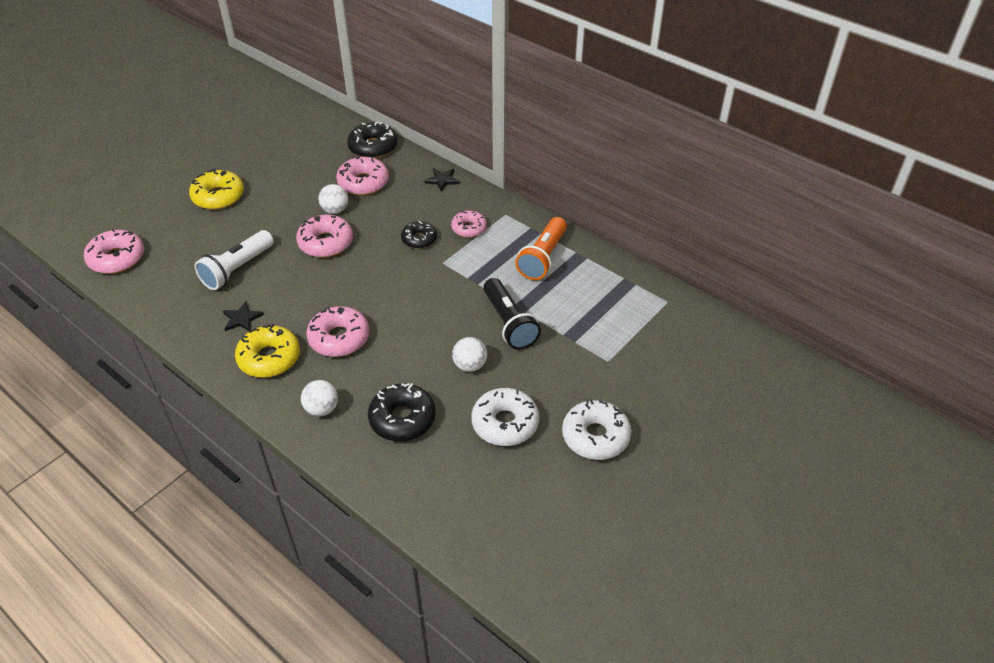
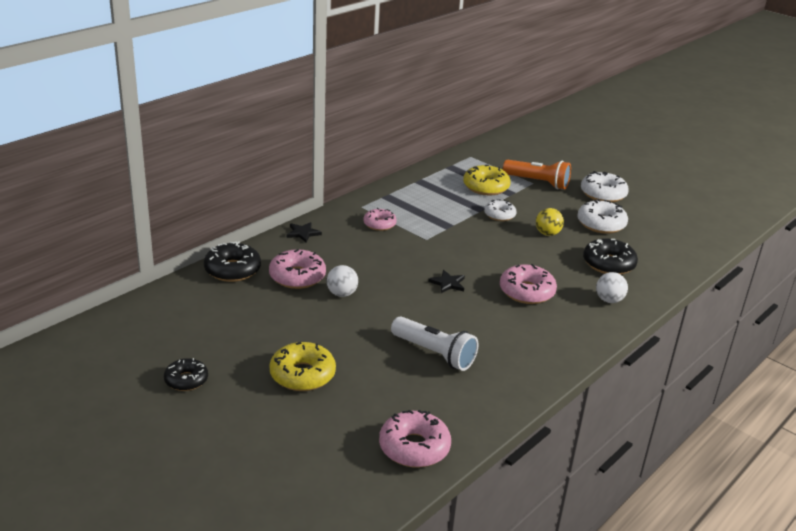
camera: 90 degrees left, 15 degrees down
black star [223,301,264,331] -> black star moved to [428,270,465,293]
yellow donut [235,324,300,378] -> yellow donut moved to [463,165,511,195]
pink donut [296,215,353,258] -> none
black donut [401,221,437,249] -> black donut moved to [164,358,208,391]
white ball [452,337,487,372] -> yellow ball [536,208,564,236]
black flashlight [483,278,541,350] -> white donut [484,199,517,221]
orange flashlight [515,217,567,280] -> orange flashlight moved to [503,160,571,189]

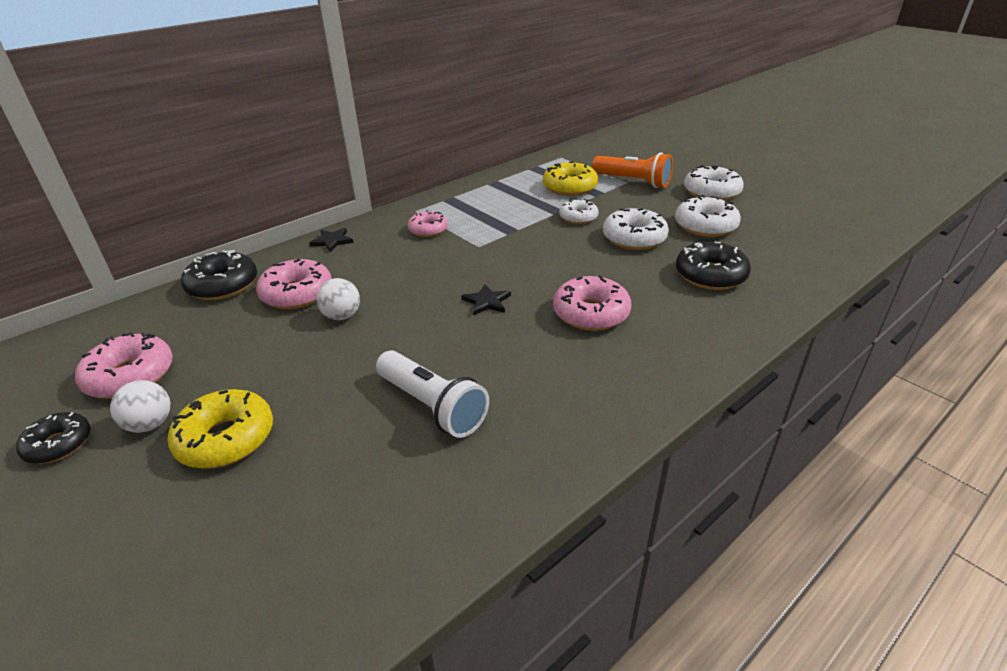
camera: 10 degrees right, 5 degrees up
pink donut [379,410,451,468] -> pink donut moved to [75,332,173,399]
yellow ball [536,208,564,236] -> white donut [603,208,669,250]
white ball [596,272,628,303] -> white ball moved to [110,380,170,433]

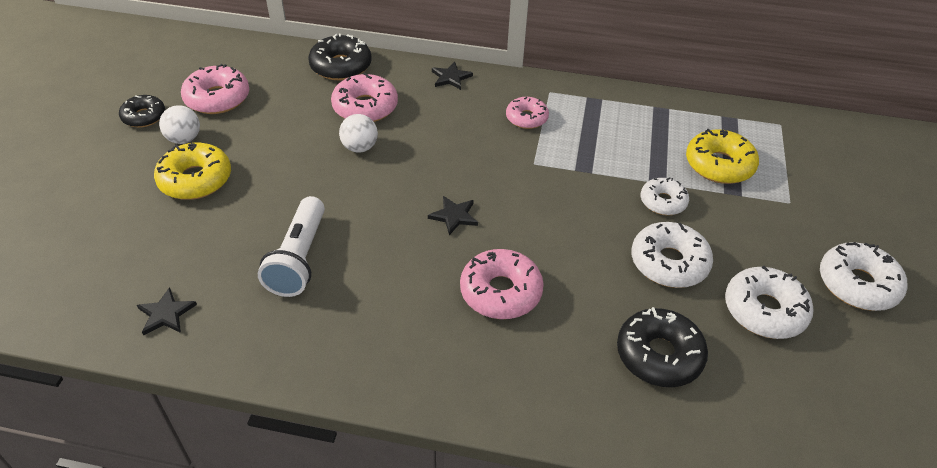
camera: 50 degrees right, 10 degrees up
orange flashlight [592,152,673,188] -> none
none -> black star [137,287,197,336]

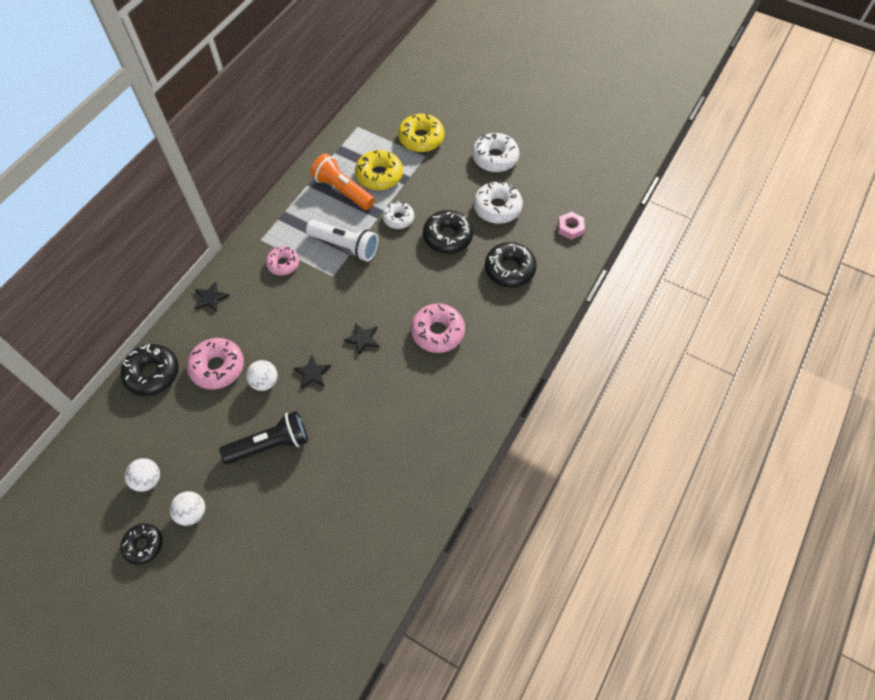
camera: 70 degrees left, 15 degrees up
black star [137,287,197,336] -> black star moved to [294,355,331,389]
yellow donut [154,143,231,200] -> yellow donut moved to [398,114,444,152]
pink donut [181,64,249,114] -> white ball [124,458,160,492]
white flashlight [258,196,325,297] -> white flashlight moved to [306,220,378,262]
white donut [631,222,713,288] -> black donut [423,210,473,254]
none -> black flashlight [219,411,308,464]
none -> orange flashlight [310,153,375,210]
none -> pink nut [558,211,585,240]

